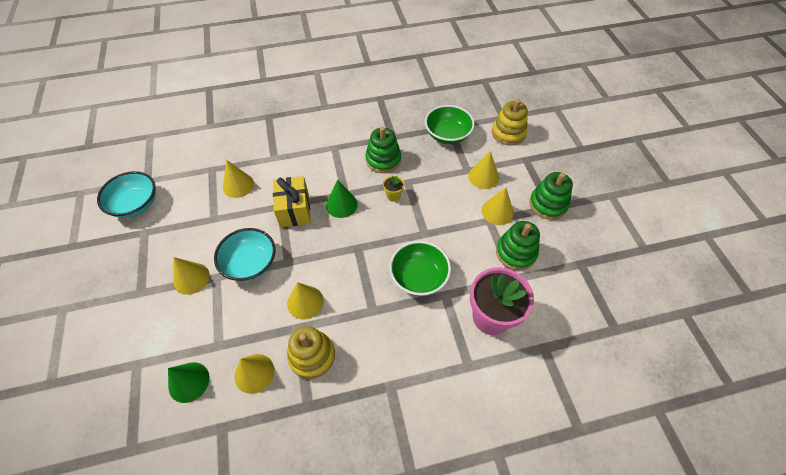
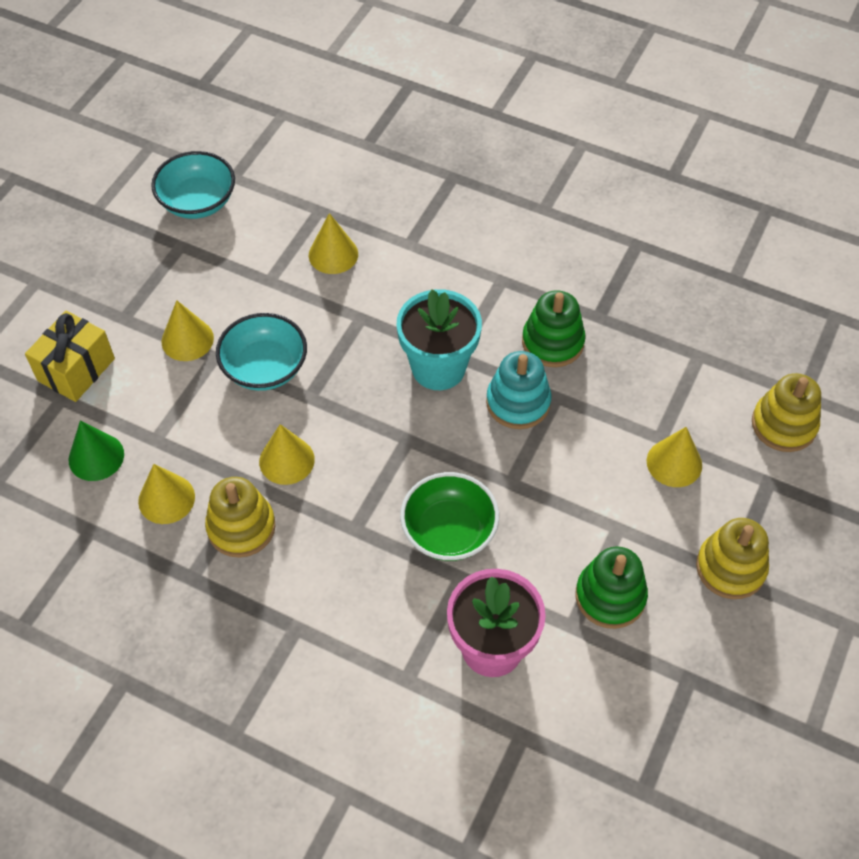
camera: 40 degrees right, 0 degrees up
yellow gift [273,176,311,227] -> yellow gift moved to [25,311,115,402]
green cone [326,180,358,218] -> turquoise flower pot [396,289,482,390]
yellow flower pot [383,175,404,202] -> turquoise stacking toy [486,351,551,429]
green bowl [425,105,475,144] -> none
yellow cone [481,187,514,225] -> none
green stacking toy [529,172,573,220] -> yellow stacking toy [696,518,769,599]

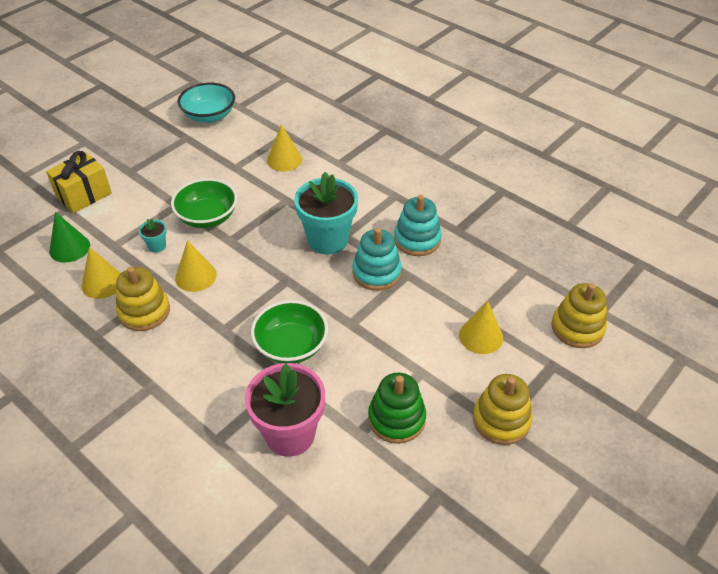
camera: 15 degrees right, 10 degrees down
yellow cone [162,300,214,361] -> none
turquoise bowl [216,313,307,391] -> green bowl [171,178,237,228]
green stacking toy [522,290,586,367] -> turquoise stacking toy [394,195,442,256]
none -> turquoise flower pot [139,219,167,253]

